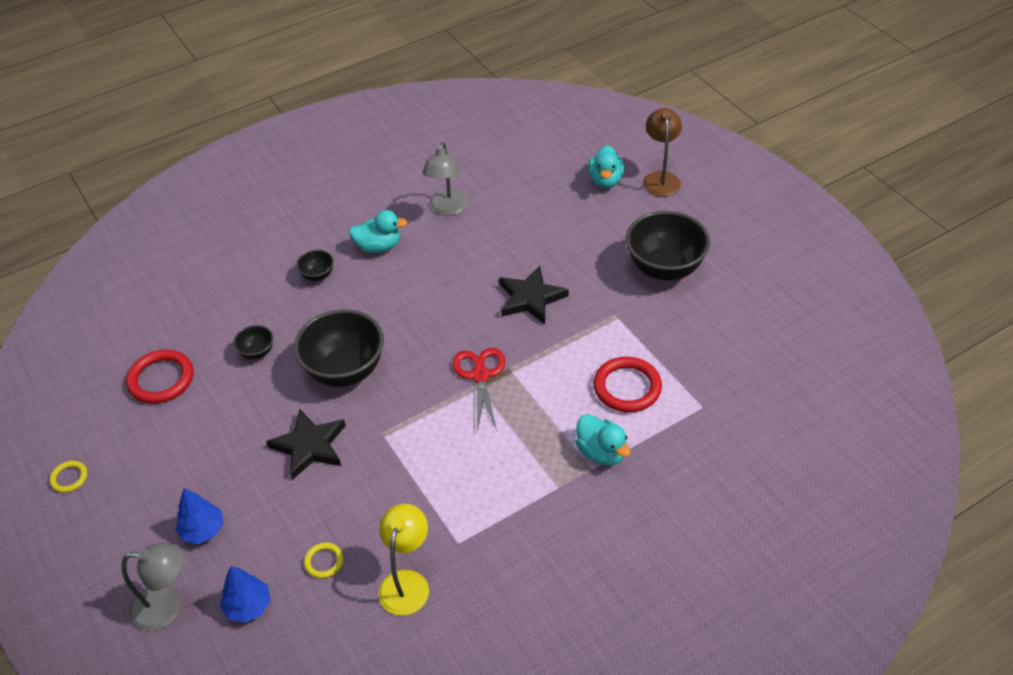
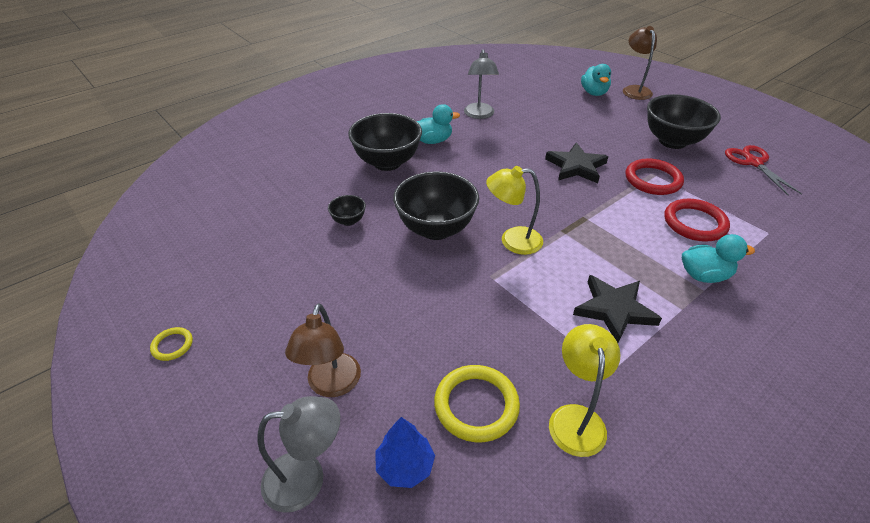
camera: 10 degrees left, 5 degrees down
red ring [126,349,193,404] -> red ring moved to [626,158,684,195]
blue tree [175,488,223,544] -> brown lamp [285,303,361,397]
black star [266,409,346,480] -> black star moved to [573,275,662,343]
black bowl [296,250,334,281] -> black bowl [348,113,422,171], size x2.17
yellow ring [304,542,343,578] -> yellow ring [434,365,520,442], size x1.93
red scissors [453,348,506,432] -> red scissors moved to [725,145,802,196]
turquoise duck [576,414,631,465] -> turquoise duck turned 45 degrees counterclockwise [682,234,755,283]
none -> yellow lamp [486,166,543,255]

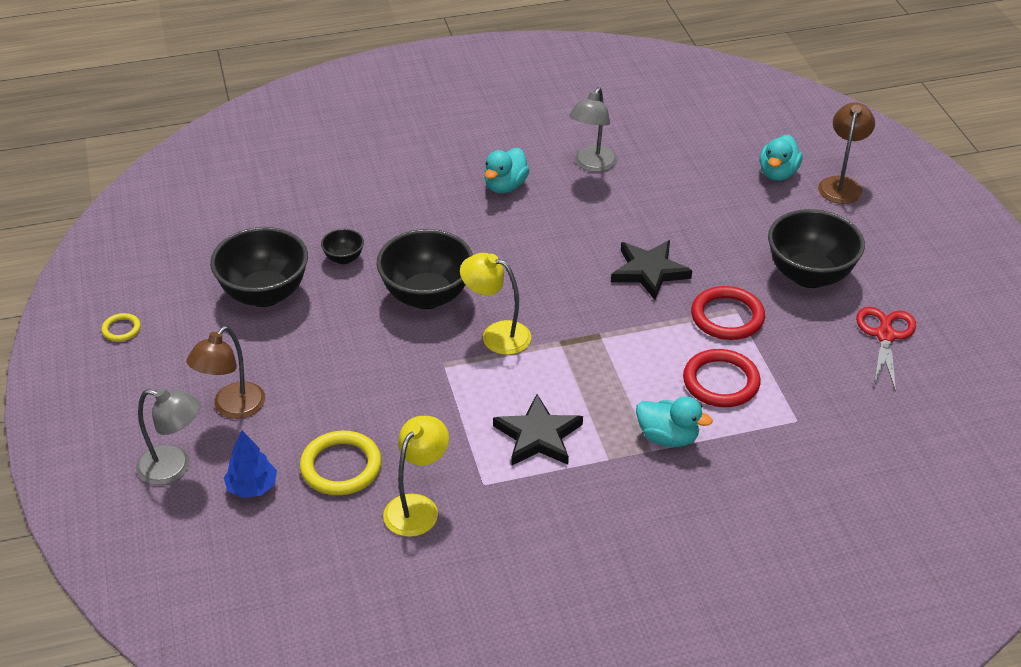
camera: 25 degrees right, 0 degrees up
black bowl [348,113,422,171] -> black bowl moved to [210,227,308,307]
turquoise duck [417,104,460,144] -> turquoise duck turned 105 degrees clockwise [485,148,529,193]

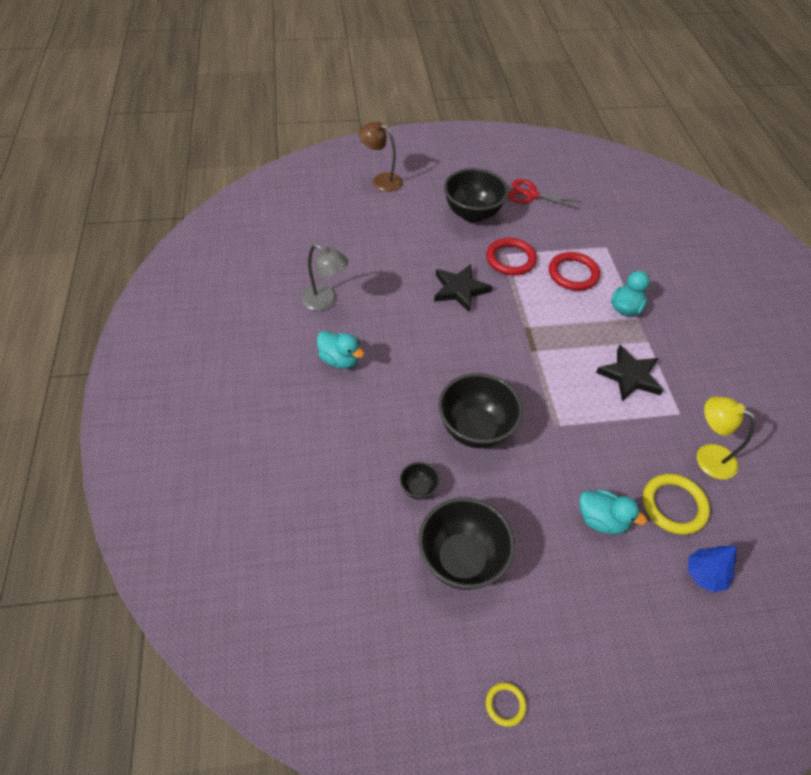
camera: 85 degrees left, 10 degrees up
grey lamp [136,388,201,485] -> none
brown lamp [186,326,265,419] -> none
yellow lamp [460,253,531,355] -> none
turquoise duck [759,135,802,181] -> turquoise duck moved to [579,490,647,534]

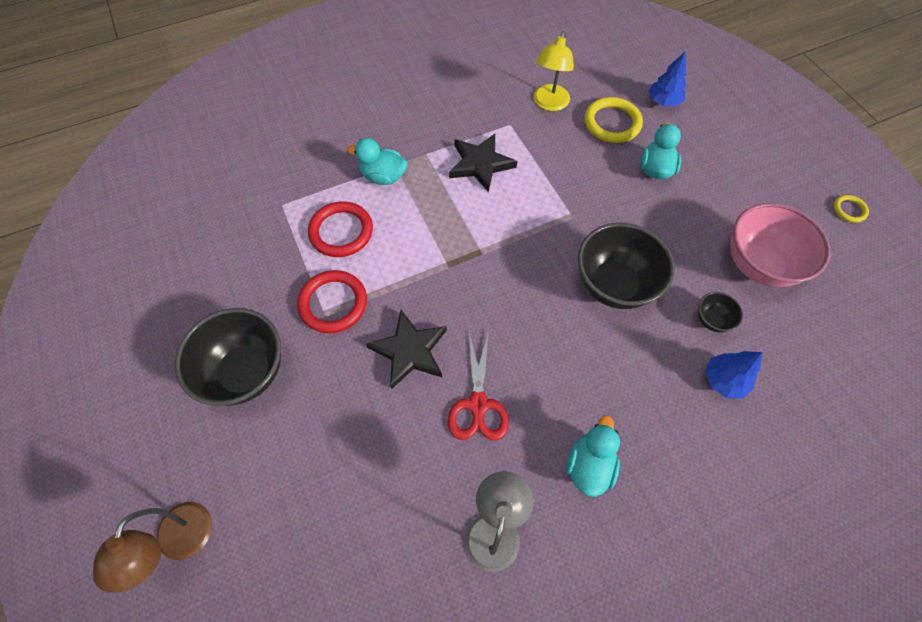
camera: 105 degrees left, 10 degrees up
black bowl [418,497,515,590] -> pink bowl [730,203,831,287]
red scissors [508,179,582,209] -> red scissors moved to [448,331,509,440]
none -> blue tree [705,351,762,398]

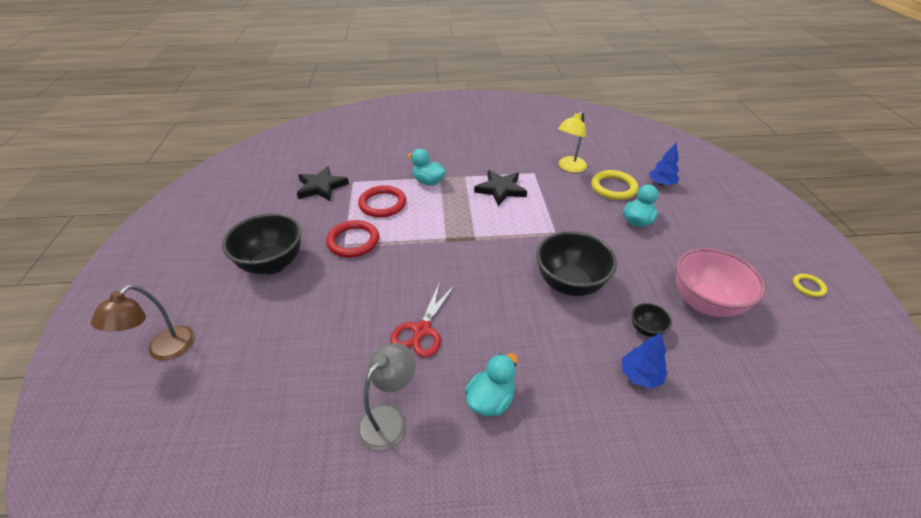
camera: 20 degrees right, 20 degrees down
black star [366,310,447,389] -> black star moved to [297,166,349,201]

